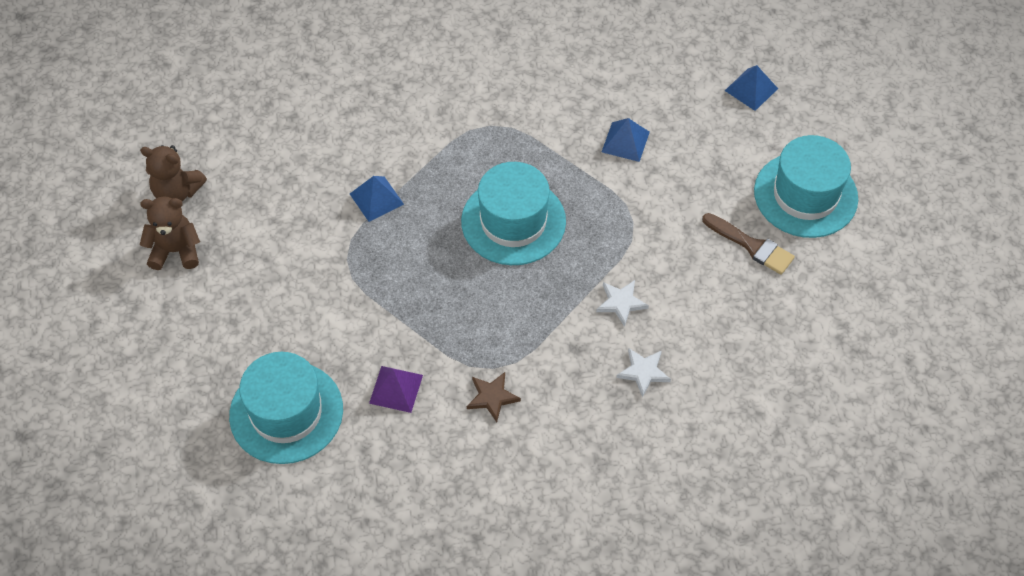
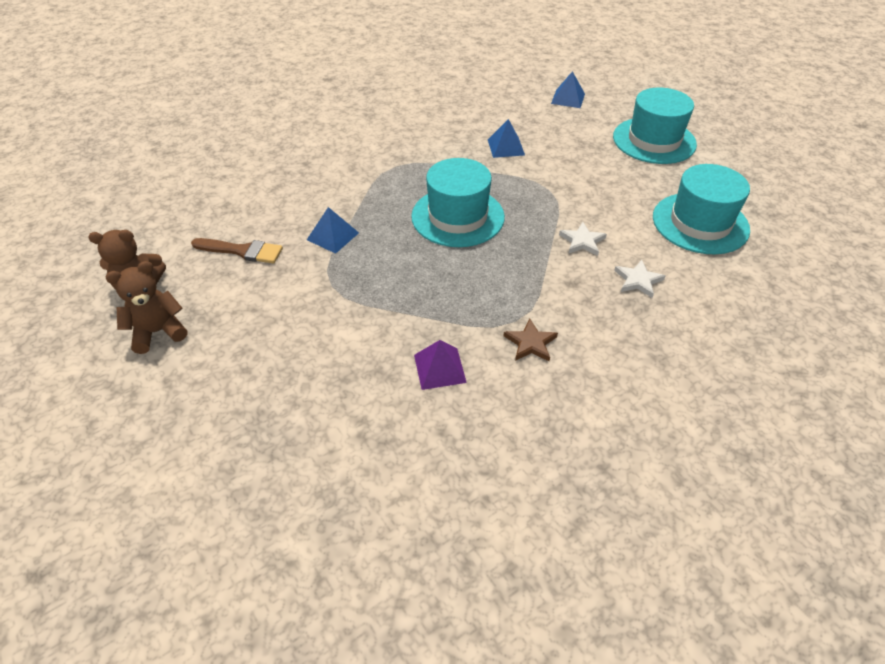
camera: 25 degrees left, 10 degrees down
turquoise hat [229,352,343,464] -> turquoise hat moved to [653,164,750,254]
brown brush [702,213,795,275] -> brown brush moved to [191,238,283,263]

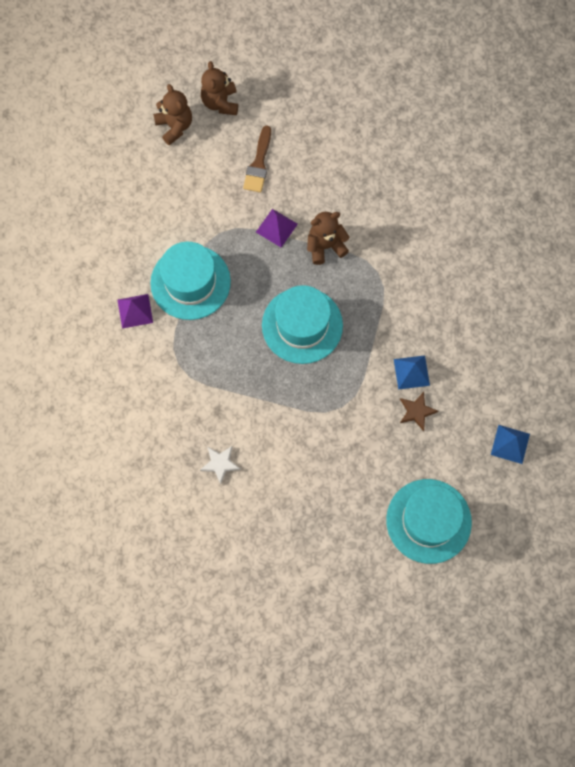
camera: 90 degrees right, 25 degrees up
blue pyramid [307,207,359,254] -> purple pyramid [256,209,298,247]
brown star [504,318,558,361] -> brown star moved to [400,392,438,431]
white star [559,222,607,256] -> none
turquoise hat [653,164,750,254] -> turquoise hat moved to [150,242,231,320]
none -> brown teddy bear [307,212,350,265]

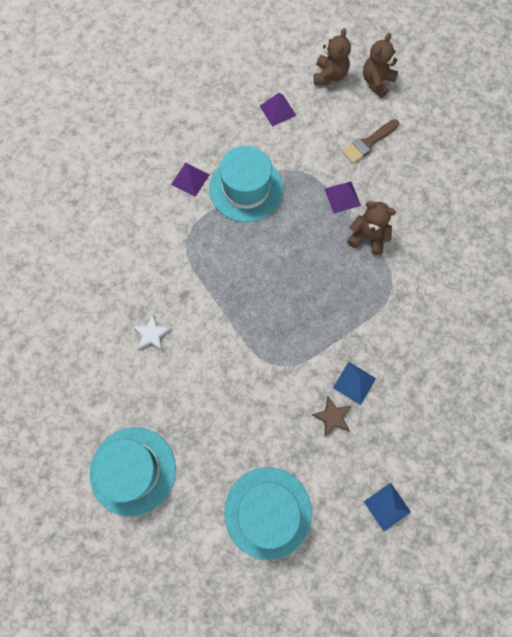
camera: 40 degrees right, 0 degrees up
turquoise hat [262,285,343,364] -> turquoise hat moved to [90,427,176,516]
none -> purple pyramid [260,93,297,127]

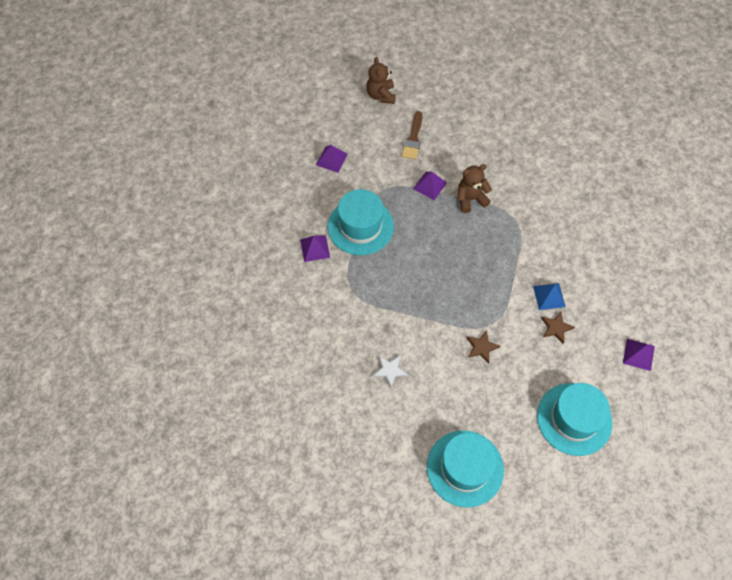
camera: 40 degrees left, 10 degrees down
brown teddy bear [314,28,351,85] -> none
blue pyramid [364,483,411,531] -> purple pyramid [623,339,655,371]
none -> brown star [467,330,500,364]

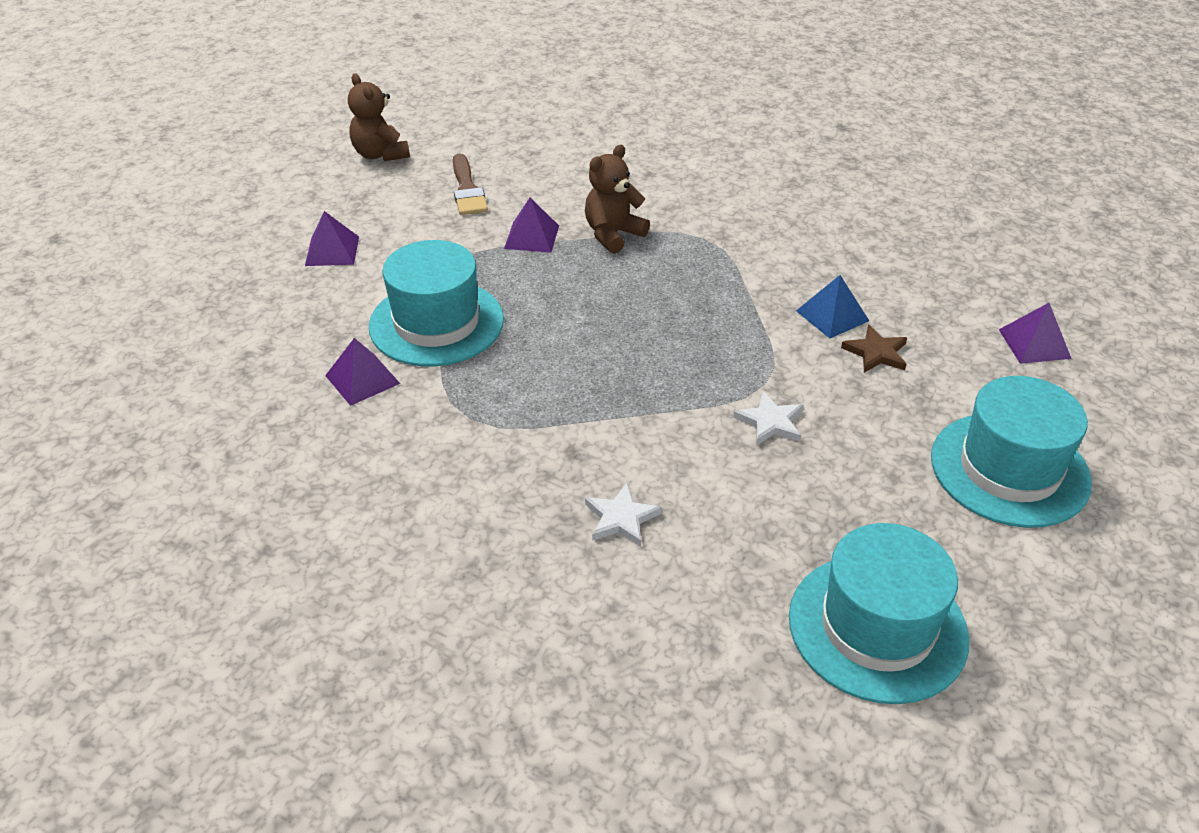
camera: 25 degrees left, 20 degrees down
brown star [467,330,500,364] -> white star [733,391,803,445]

